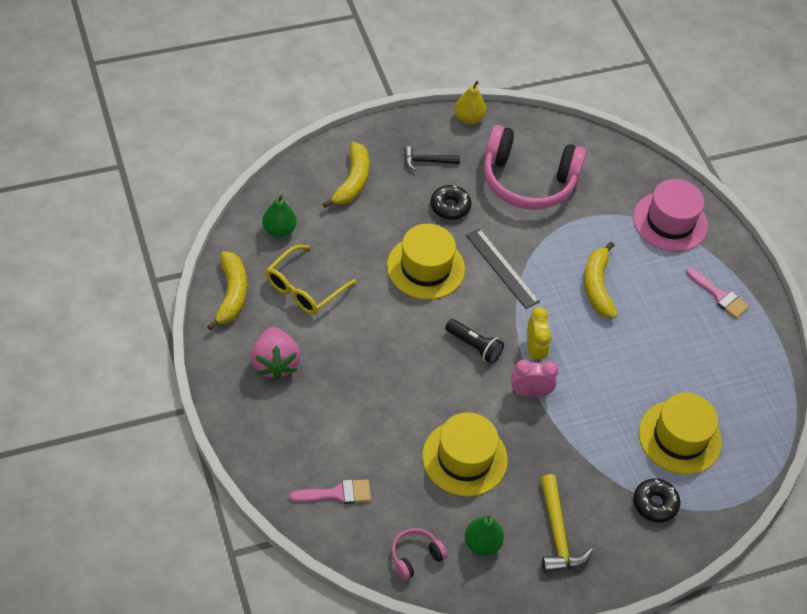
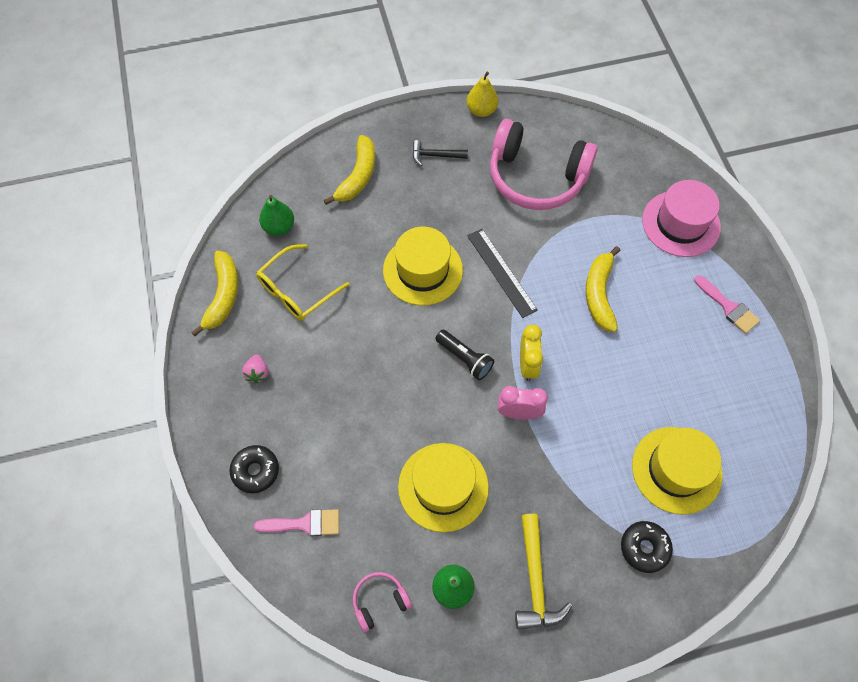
camera: 10 degrees right, 10 degrees up
pink strawberry [251,327,301,380] -> pink strawberry [242,354,268,383], size x0.51
black donut [431,185,472,220] -> black donut moved to [229,445,279,493]

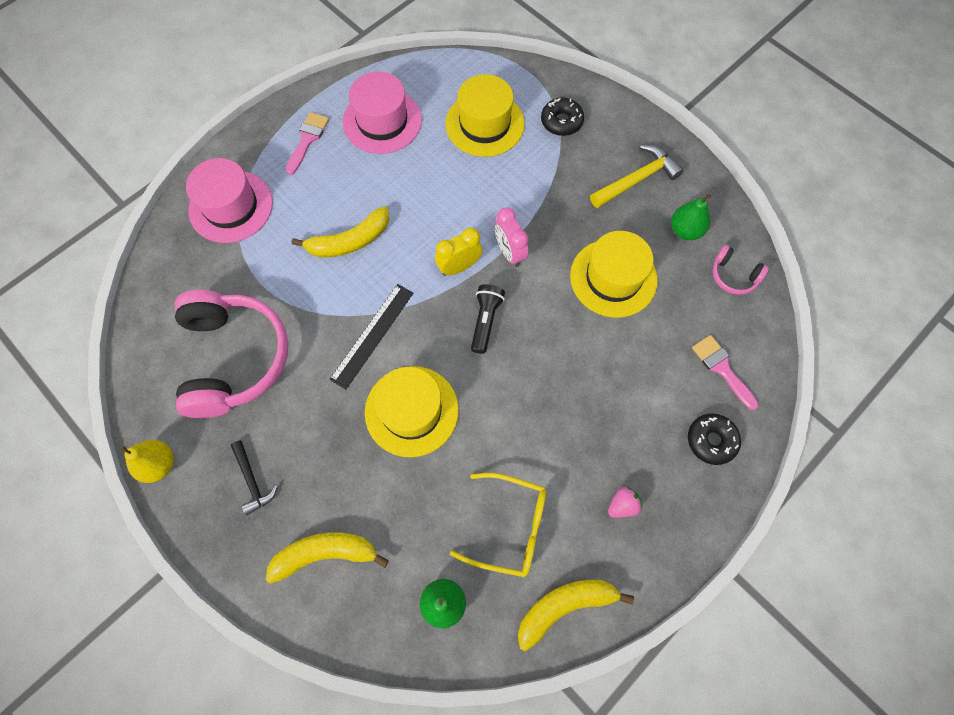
camera: 120 degrees left, 5 degrees up
none -> pink hat [343,71,422,154]

